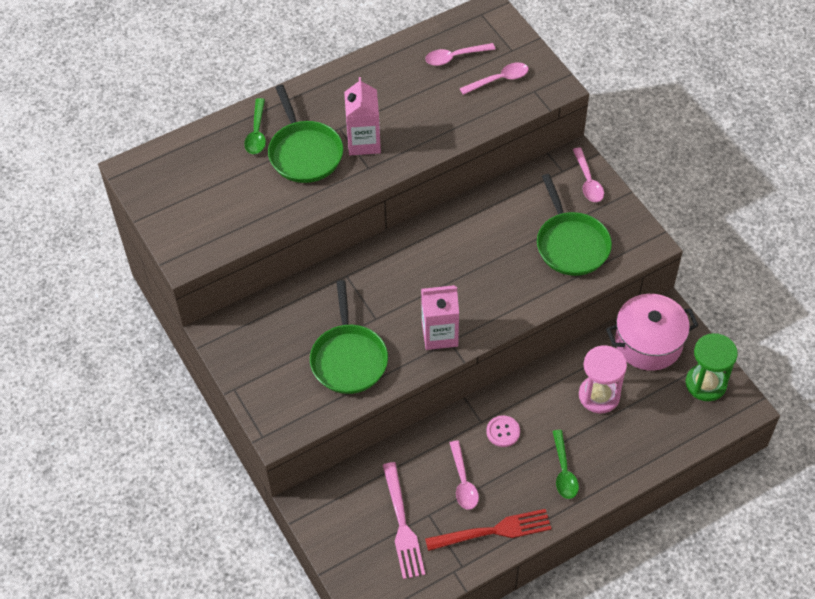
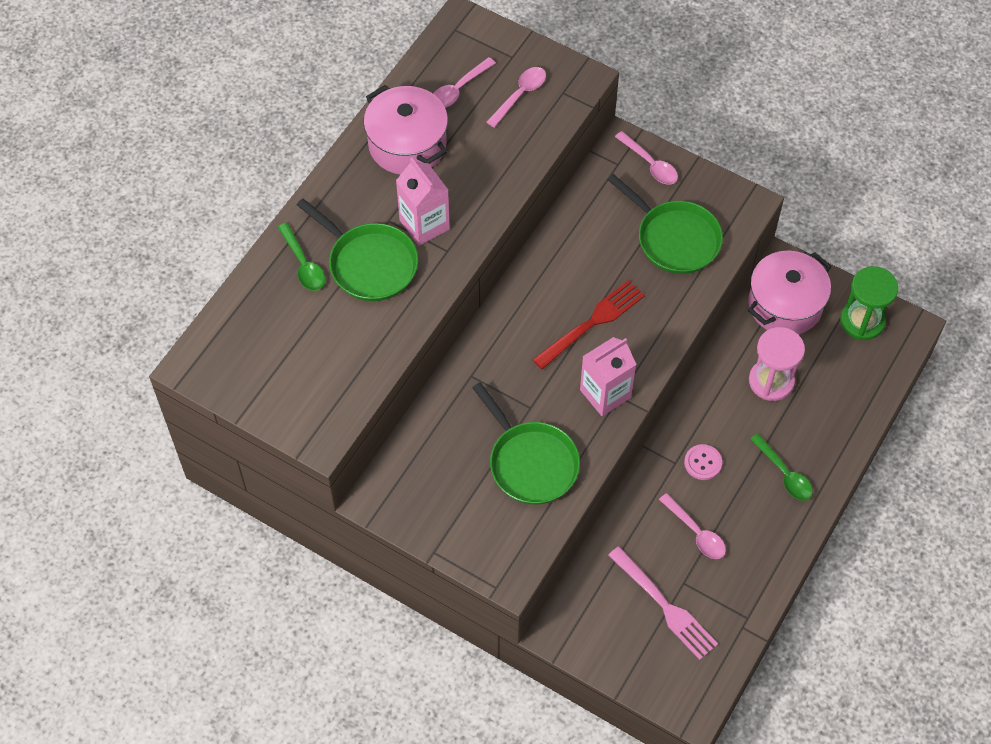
camera: 30 degrees left, 5 degrees up
red fork [425,509,552,551] -> red fork moved to [532,280,645,369]
none -> pink pot [364,85,448,175]

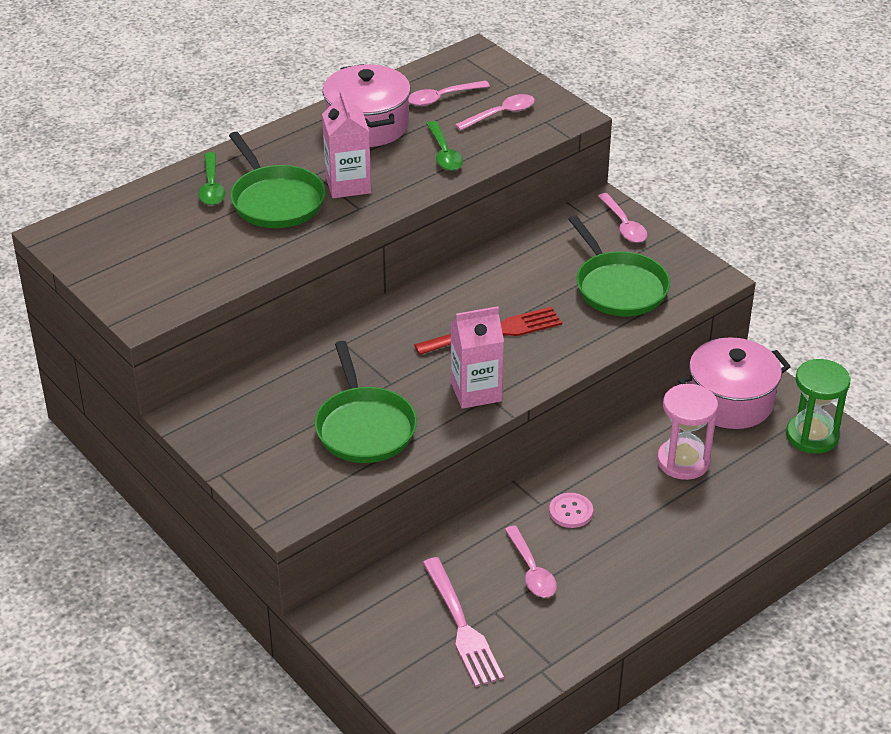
camera: 20 degrees right, 20 degrees down
green spoon [750,434,812,501] -> green spoon moved to [426,121,463,171]

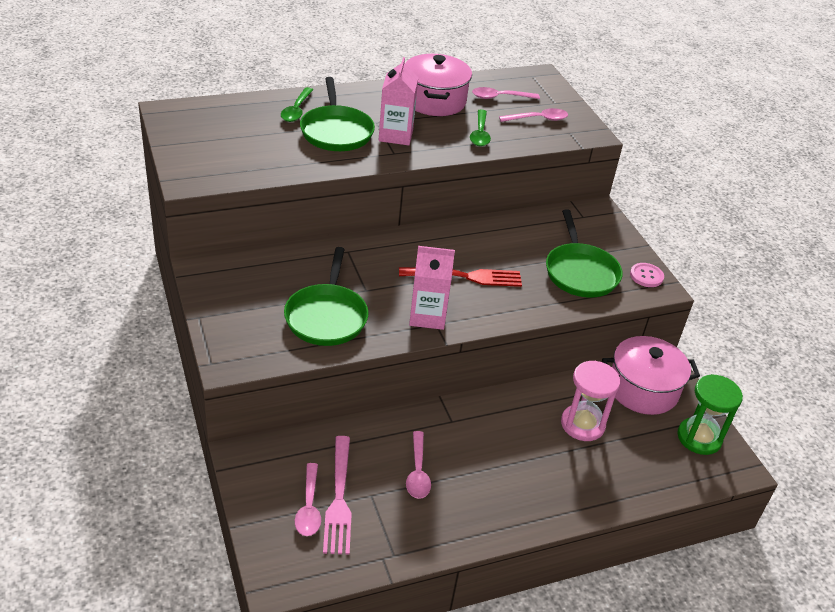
camera: 15 degrees right, 0 degrees up
pink button [549,493,593,528] -> pink button moved to [630,263,664,287]
pink spoon [598,193,647,243] -> pink spoon moved to [295,463,321,536]

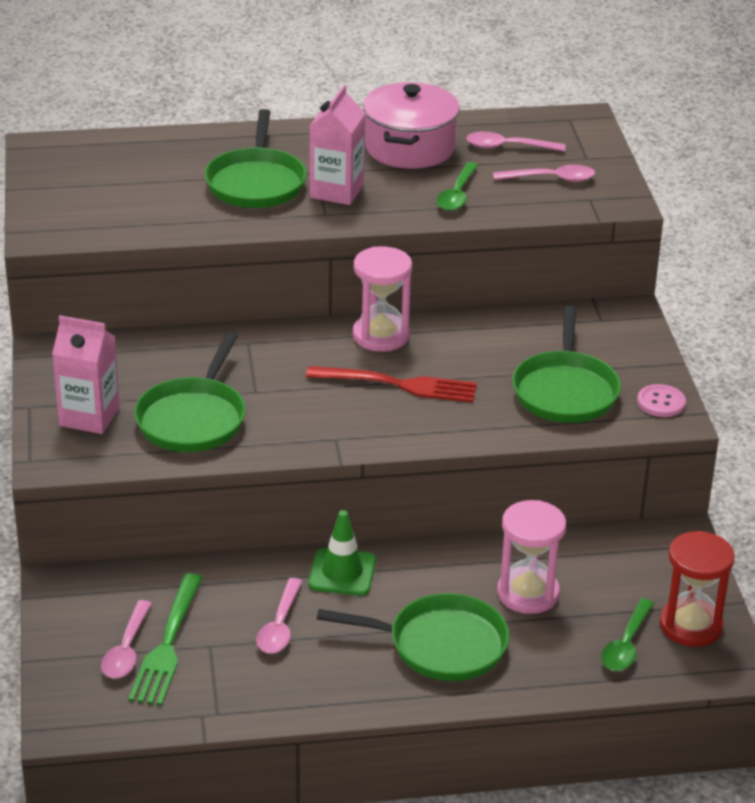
camera: 15 degrees right, 5 degrees down
green spoon [281,87,313,122] -> green spoon moved to [601,598,654,671]
pink fork [323,436,352,555] -> green fork [129,573,203,706]
pink carton [409,246,455,330] -> pink carton moved to [52,315,120,434]
pink pot [602,336,700,415] -> none
green hourglass [677,374,743,455] -> red hourglass [660,531,735,647]
none -> green traffic cone [308,510,376,596]
none -> green pan [317,593,509,681]
none -> pink hourglass [353,246,412,352]

